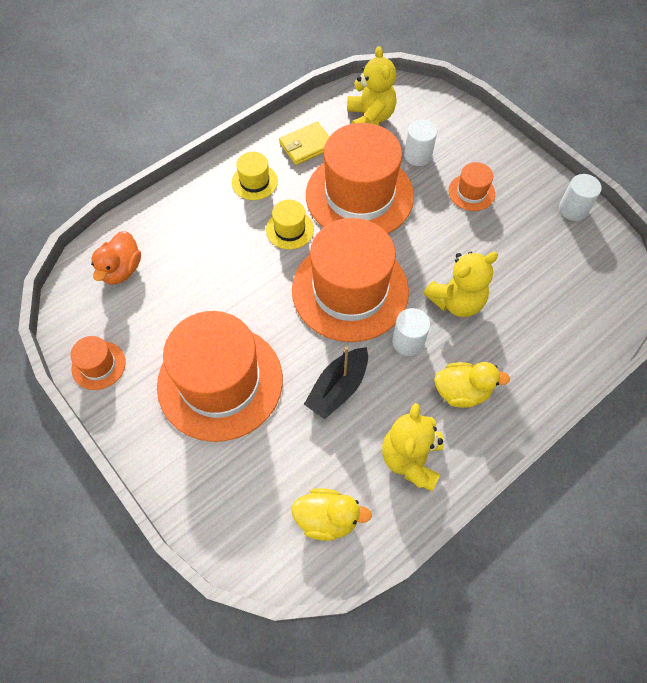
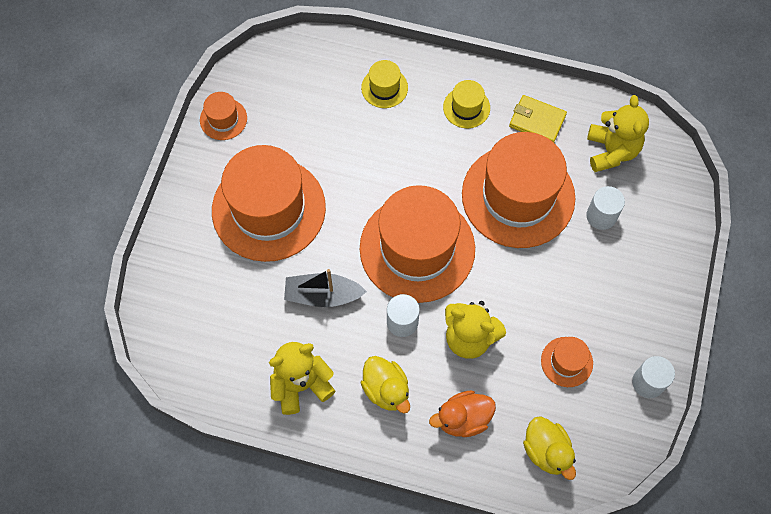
camera: 55 degrees right, 5 degrees up
orange duck [91,231,141,285] -> orange duck moved to [429,390,496,437]
yellow hat [266,199,314,250] -> yellow hat moved to [361,60,408,108]
yellow duck [291,488,372,541] -> yellow duck moved to [523,416,576,480]
yellow teddy bear [347,46,396,125] -> yellow teddy bear turned 45 degrees counterclockwise [587,95,649,172]
orange hat [449,162,495,211] -> orange hat moved to [541,337,593,387]

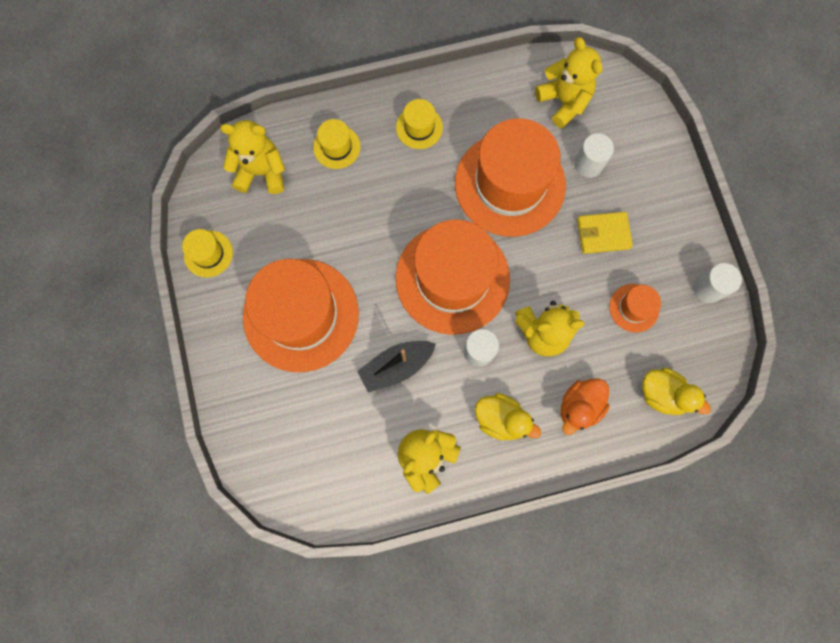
camera: 30 degrees left, 10 degrees up
orange hat [200,92,247,140] -> yellow hat [182,229,233,278]
yellow wallet [509,95,567,142] -> yellow wallet moved to [577,212,633,254]
none -> yellow teddy bear [220,120,285,194]

